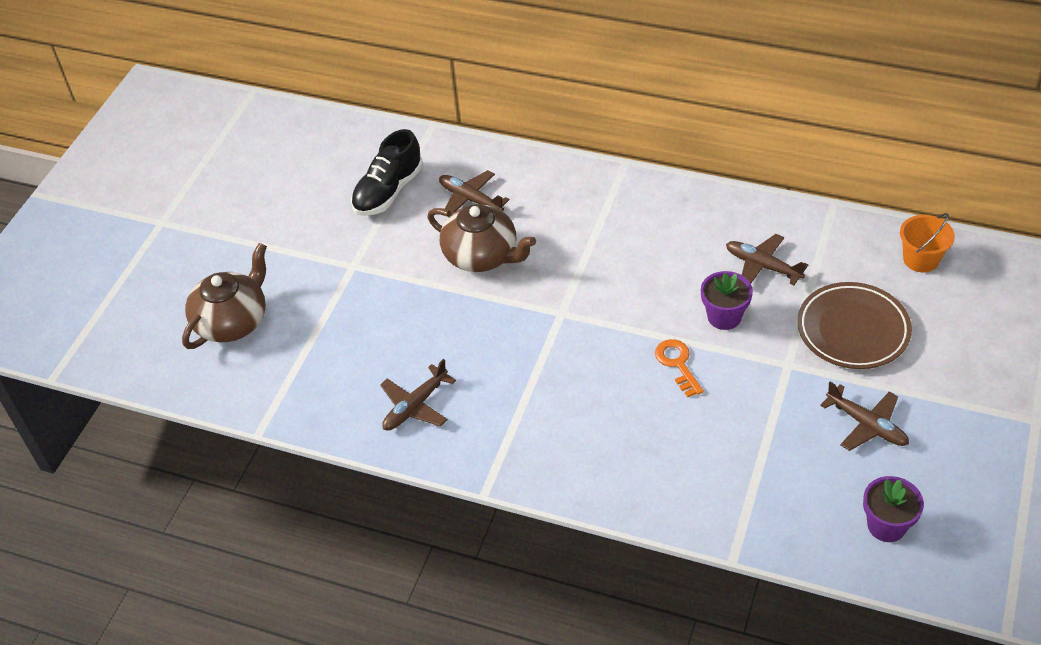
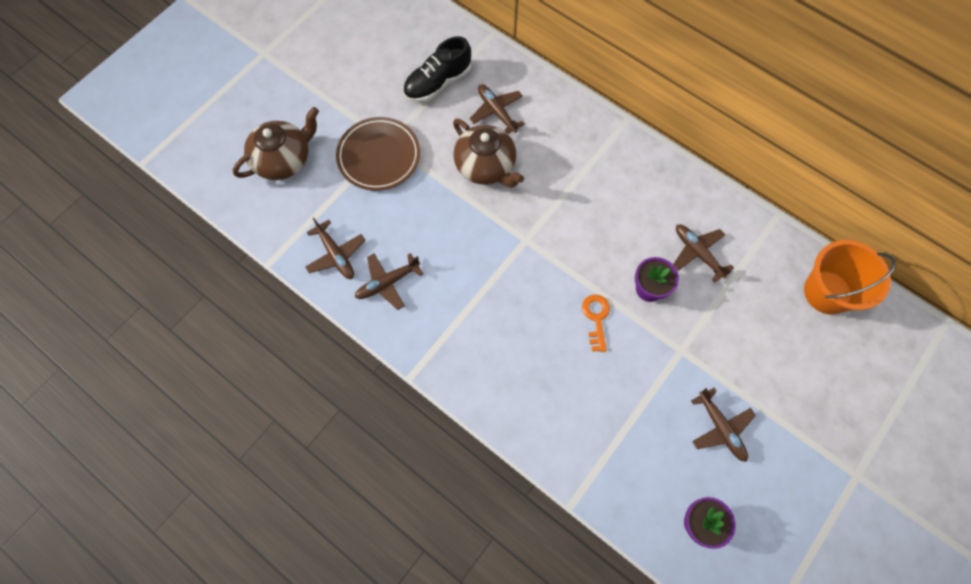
camera: 15 degrees right, 20 degrees up
brown plate [797,282,912,369] -> brown plate moved to [336,117,420,191]
orange bucket [900,213,955,272] -> orange bucket [804,240,896,314], size x1.60
none -> brown plane [305,218,365,279]

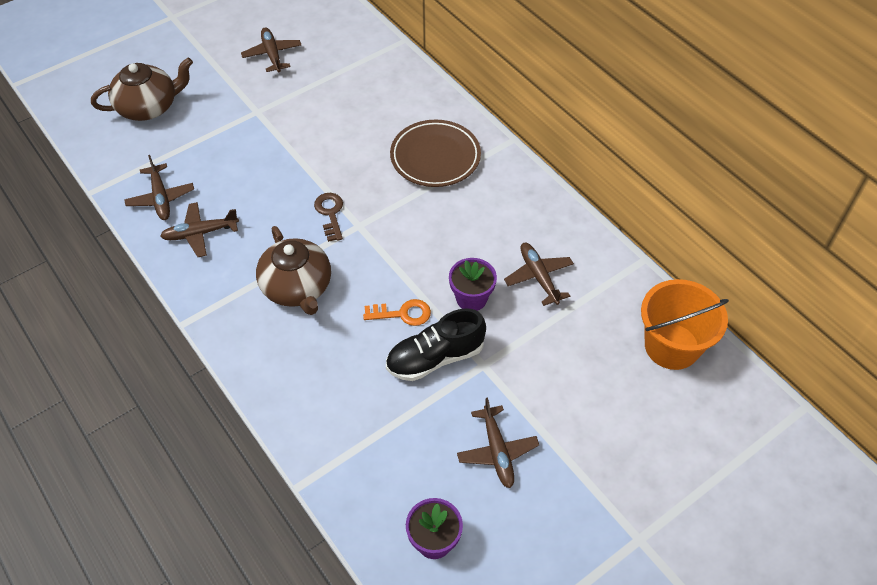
camera: 15 degrees right, 15 degrees down
brown plate [336,117,420,191] -> brown plate moved to [390,120,481,187]
black shoe [403,36,472,103] -> black shoe moved to [386,308,486,381]
brown teapot [453,119,524,187] -> brown teapot moved to [256,226,331,315]
brown plane [469,84,524,134] -> brown plane moved to [241,28,301,72]
orange key [582,295,610,352] -> orange key turned 75 degrees clockwise [363,299,431,326]
none -> brown key [314,193,343,242]

